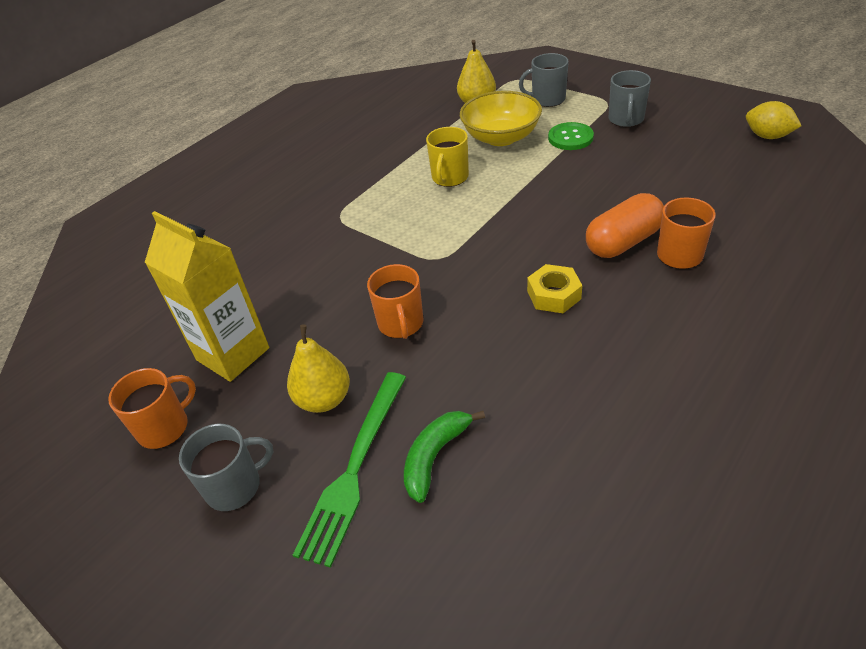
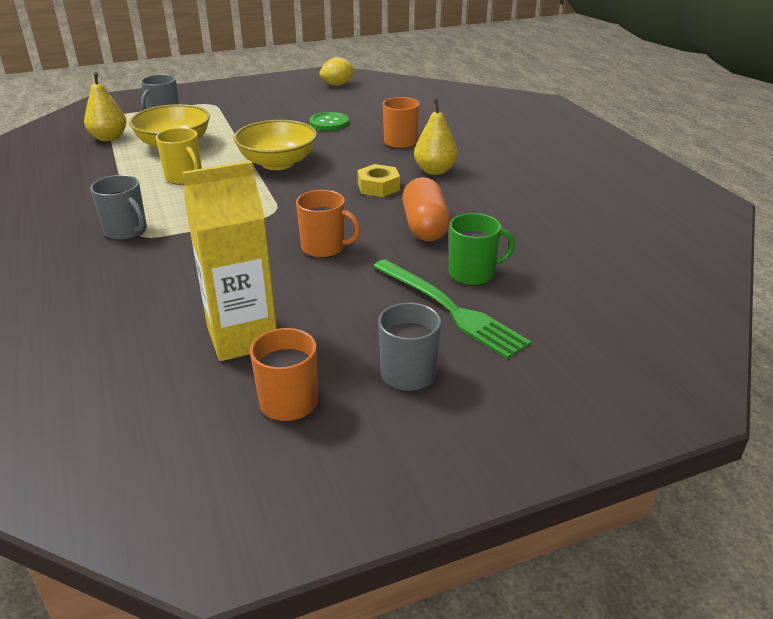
camera: 65 degrees left, 10 degrees down
yellow pear [287,324,350,413] -> yellow pear moved to [414,99,458,175]
green banana [404,411,485,503] -> green mug [449,213,515,286]
green button [548,122,594,150] -> green button moved to [309,112,349,131]
orange capsule [586,193,664,258] -> orange capsule moved to [402,177,451,241]
grey mug [609,70,651,127] -> grey mug moved to [90,175,147,240]
none -> yellow bowl [234,120,317,170]

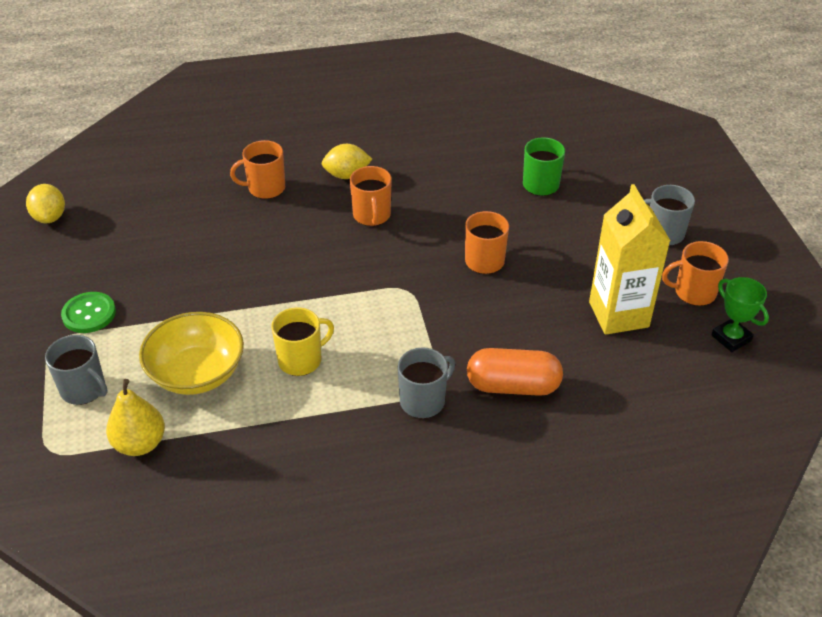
camera: 80 degrees left, 10 degrees up
yellow bowl [234,120,317,170] -> none
green button [309,112,349,131] -> green button moved to [61,292,116,333]
yellow nut [358,164,400,197] -> orange mug [350,166,392,226]
green fork [373,259,531,359] -> none
orange capsule [402,177,451,241] -> orange capsule moved to [467,348,563,396]
yellow pear [414,99,458,175] -> yellow lemon [321,144,372,179]
none -> green trophy [712,277,769,352]

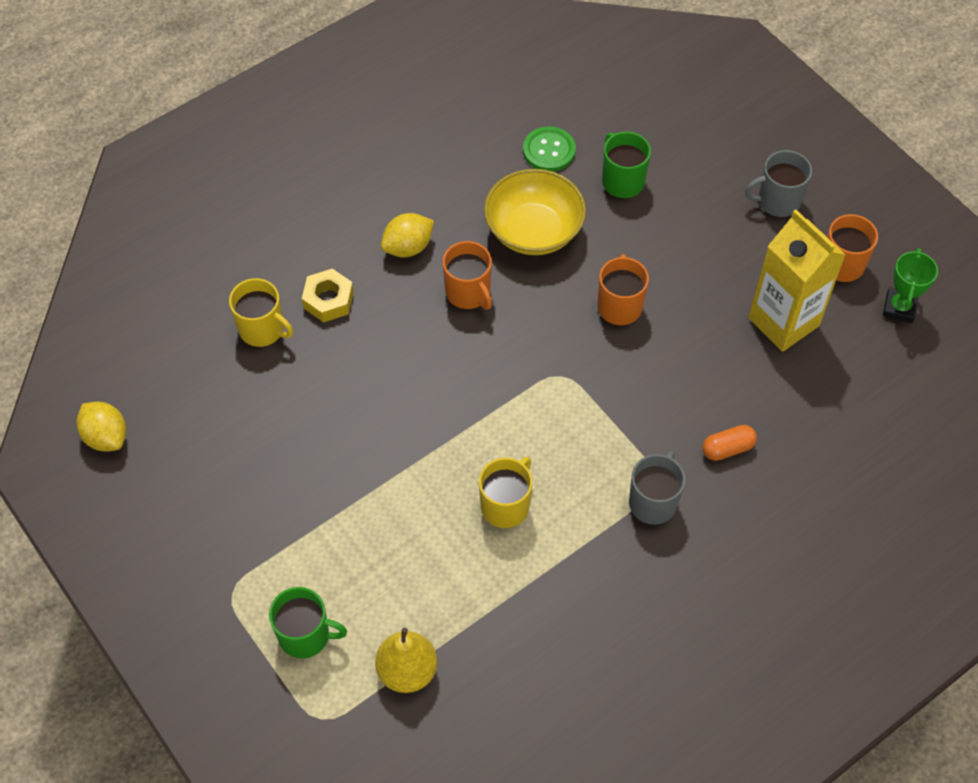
camera: 25 degrees left, 15 degrees up
grey mug [45,335,108,405] -> green mug [269,587,347,659]
green button [61,292,116,333] -> green button moved to [523,126,576,172]
yellow bowl [139,312,244,395] -> yellow bowl moved to [484,169,586,255]
orange mug [230,140,285,199] -> yellow nut [302,269,354,323]
orange capsule [467,348,563,396] -> orange capsule [703,425,757,461], size x0.56
green trophy [712,277,769,352] -> green trophy turned 75 degrees clockwise [883,248,938,323]
none -> yellow mug [229,278,293,347]

